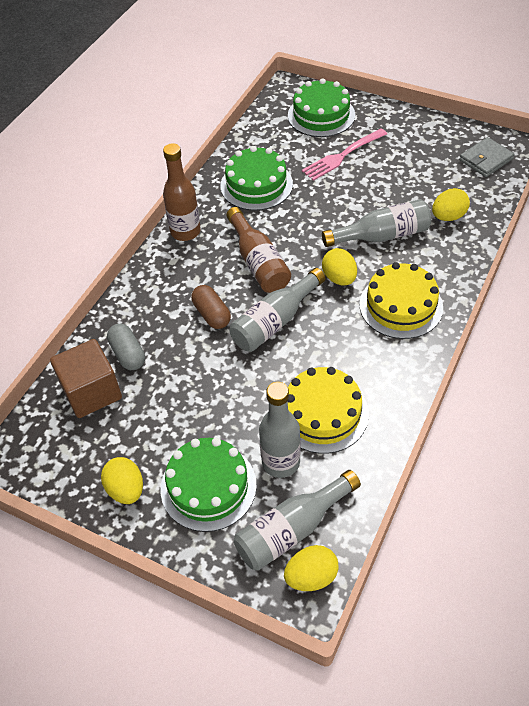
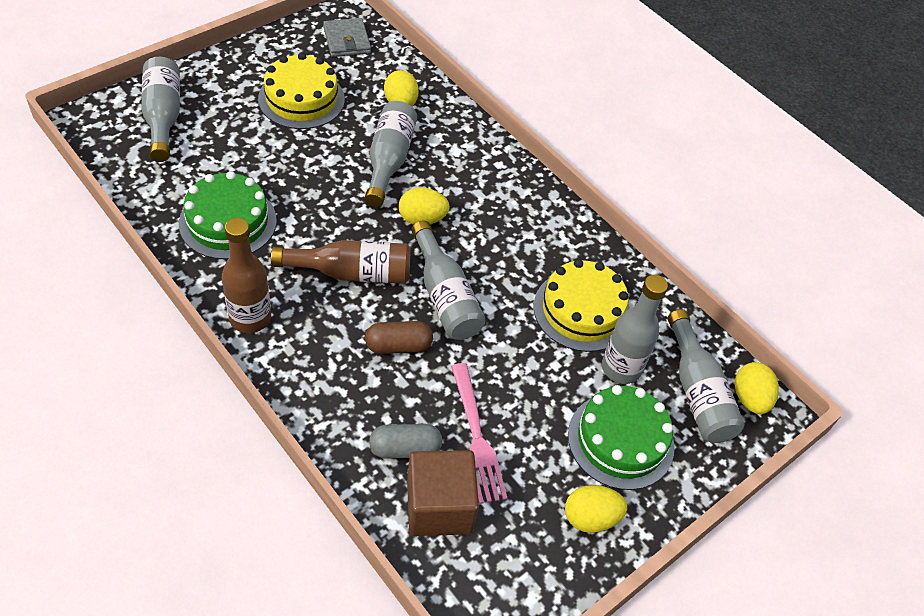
camera: 75 degrees left, 0 degrees up
green cake [288,78,355,137] -> grey bottle [141,57,180,162]
pink fork [302,129,387,181] -> pink fork moved to [451,363,507,504]
yellow cake [359,262,443,339] -> yellow cake moved to [258,53,345,129]

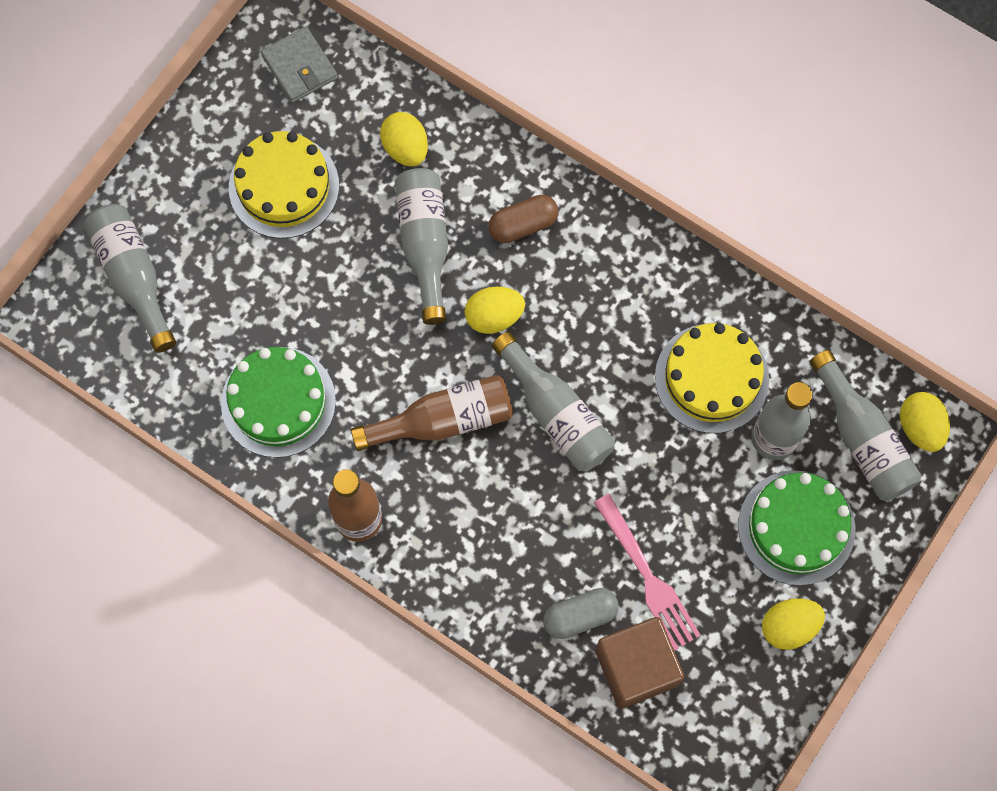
camera: 10 degrees left, 20 degrees up
brown capsule [365,321,433,354] -> brown capsule moved to [488,195,558,243]

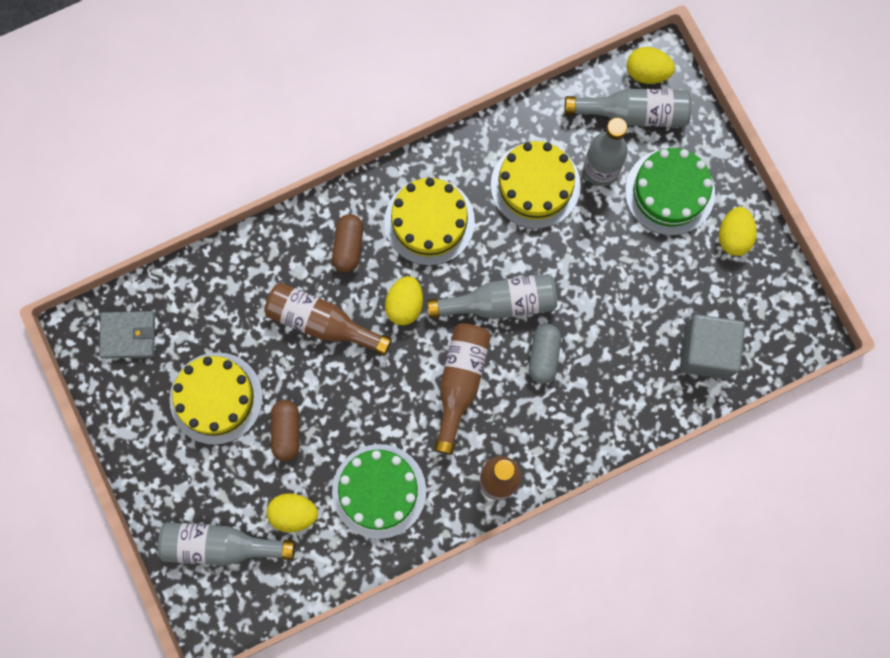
camera: 60 degrees left, 5 degrees up
yellow egg [380,112,428,167] -> yellow egg moved to [267,493,318,532]
grey bottle [395,168,448,325] -> brown bottle [264,283,392,356]
grey capsule [543,588,619,639] -> grey capsule moved to [529,324,561,384]
pink fork [594,494,701,651] -> none
brown cube [595,617,684,709] -> grey cube [680,314,745,379]
none -> brown capsule [271,400,300,461]
none -> yellow cake [384,178,475,266]

